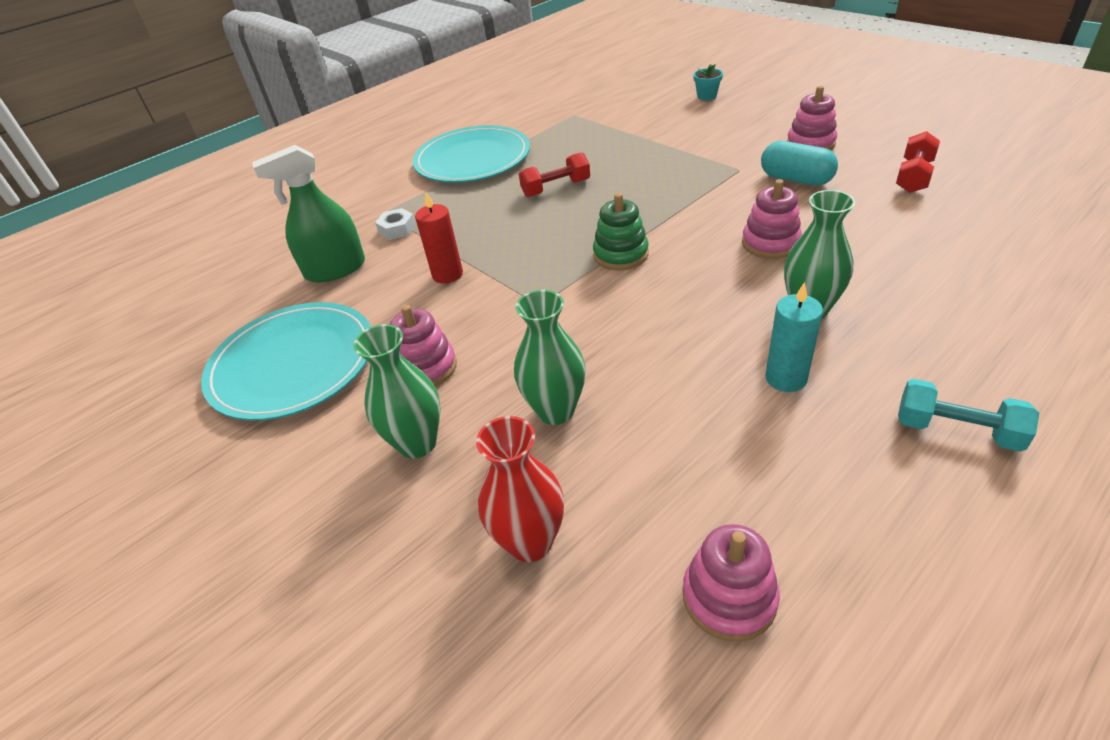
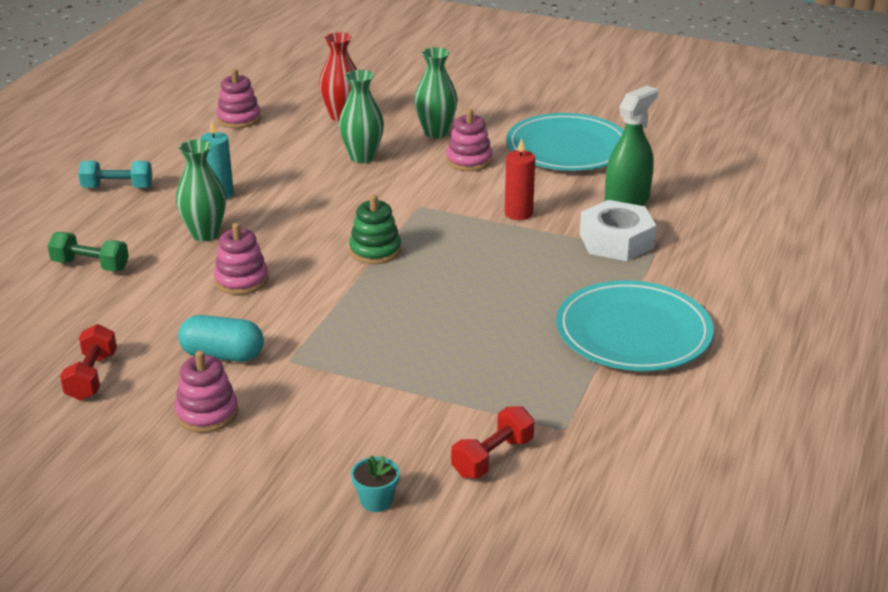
camera: 150 degrees right, 10 degrees down
white nut [375,208,416,240] -> white nut [580,200,656,261], size x1.95
red dumbbell [519,152,590,197] -> red dumbbell moved to [451,406,534,478]
none -> green dumbbell [48,232,129,271]

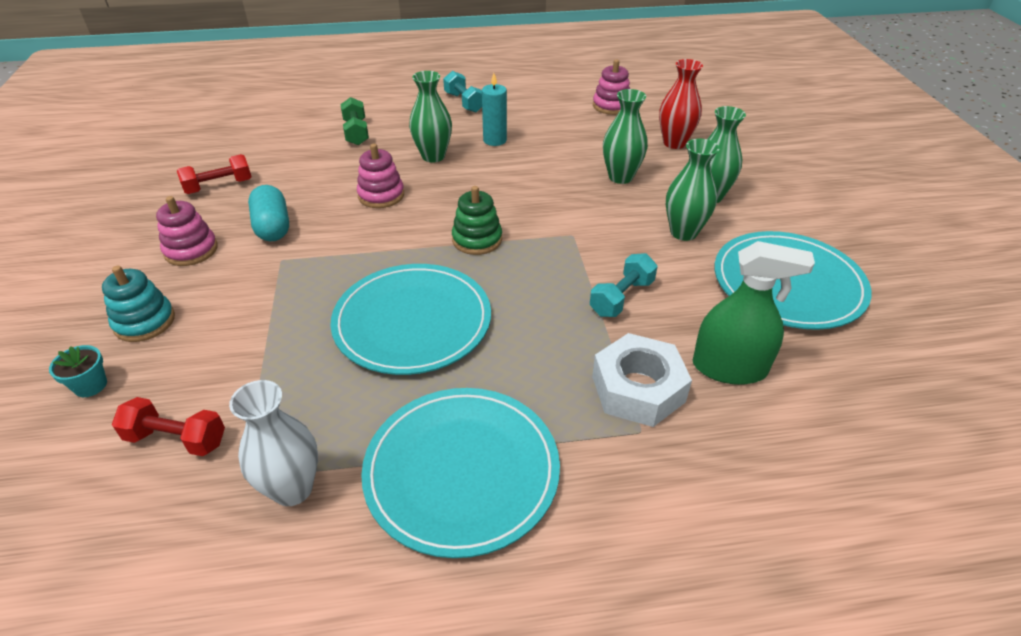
camera: 60 degrees right, 10 degrees up
pink stacking toy [446,109,492,171] -> green vase [666,139,720,241]
red candle [505,138,535,220] -> turquoise dumbbell [590,253,658,317]
none -> turquoise stacking toy [102,266,175,342]
none -> white vase [229,380,318,506]
none -> turquoise plate [330,264,491,375]

